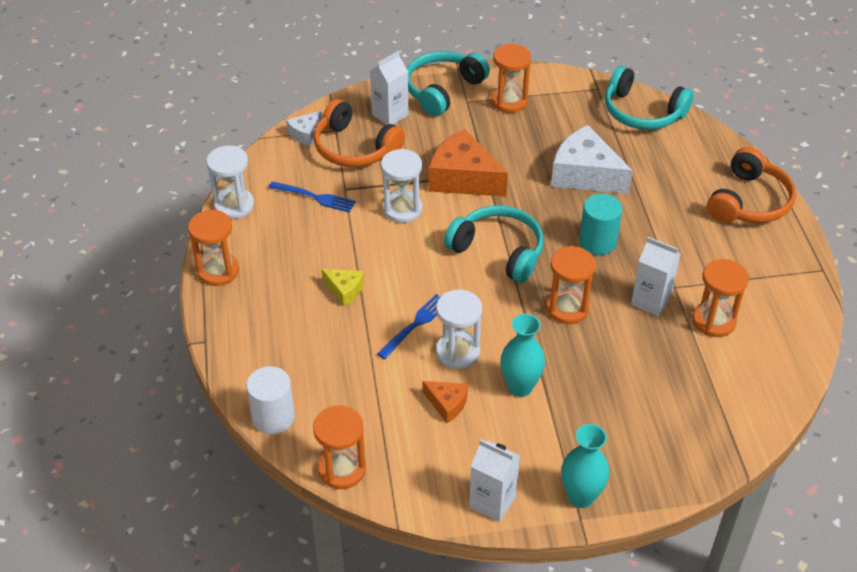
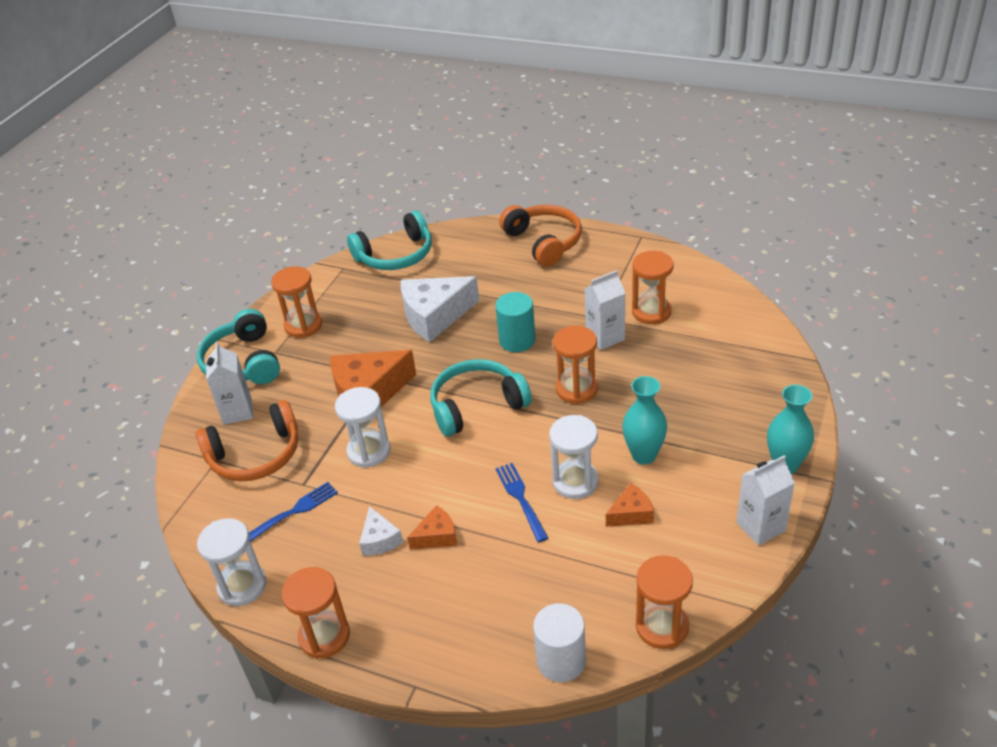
camera: 55 degrees left, 5 degrees down
white cheese [286,111,322,146] -> white cheese moved to [359,506,403,556]
yellow cheese [321,269,364,306] -> orange cheese [407,505,457,550]

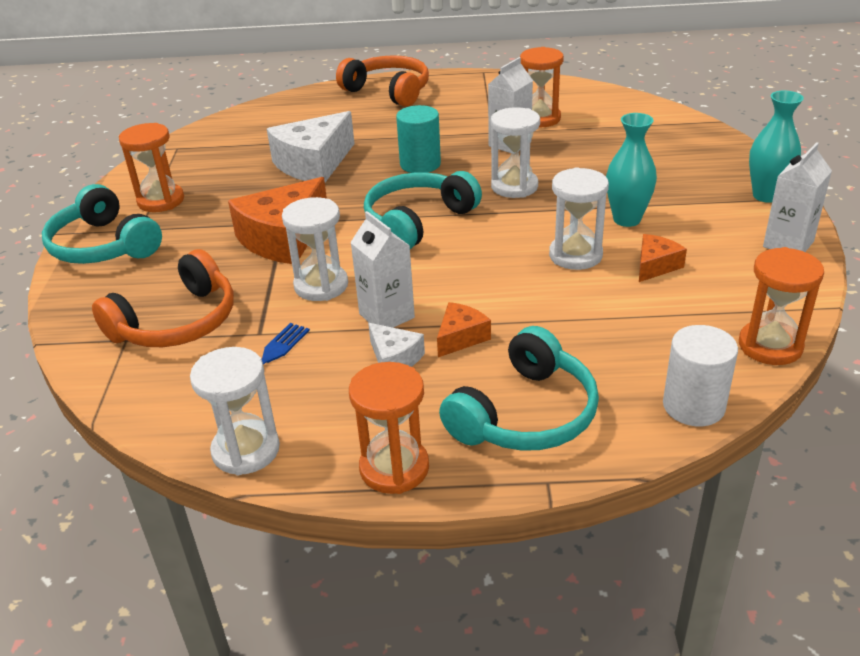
camera: 25 degrees left, 5 degrees down
white carton [206,342,253,425] -> white carton moved to [350,211,415,328]
turquoise headphones [347,211,432,270] -> turquoise headphones moved to [439,326,599,451]
blue fork [495,463,548,542] -> none
orange hourglass [553,326,598,404] -> white hourglass [491,107,540,198]

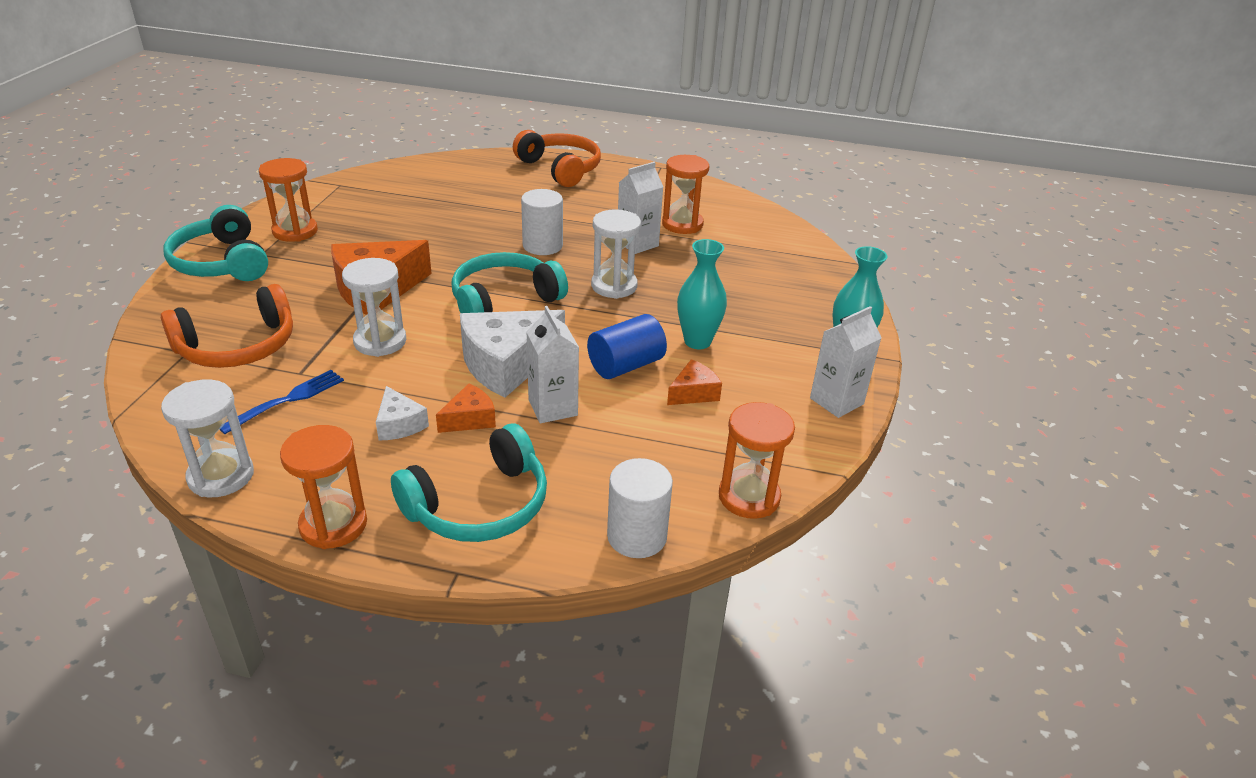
camera: 10 degrees right, 0 degrees up
white cheese [267,111,355,182] -> white cheese moved to [460,310,565,398]
white carton [350,211,415,328] -> white carton moved to [526,306,579,423]
turquoise cylinder [396,105,441,173] -> white cylinder [521,189,563,255]
white hourglass [549,167,609,270] -> blue cylinder [587,314,667,379]

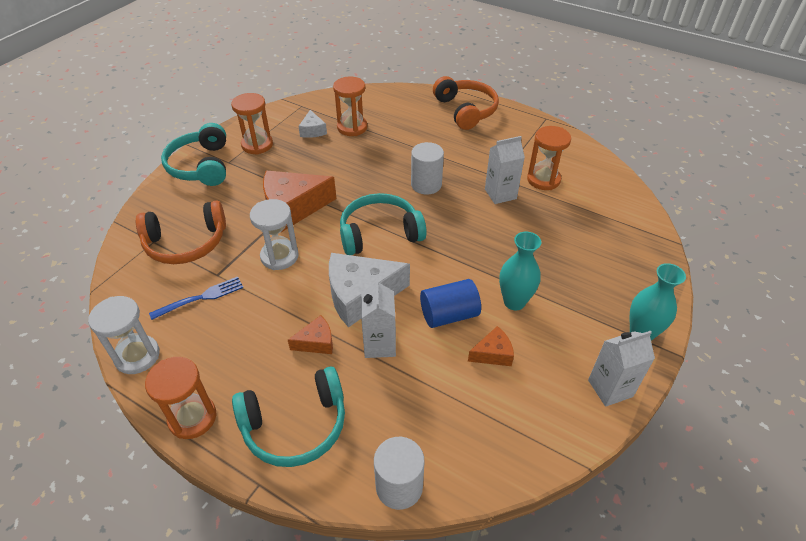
camera: 20 degrees right, 10 degrees up
white cheese [376,386,429,441] -> white cheese moved to [298,110,327,138]
white hourglass [591,209,641,299] -> none
orange hourglass [719,402,795,519] -> orange hourglass moved to [333,77,367,136]

